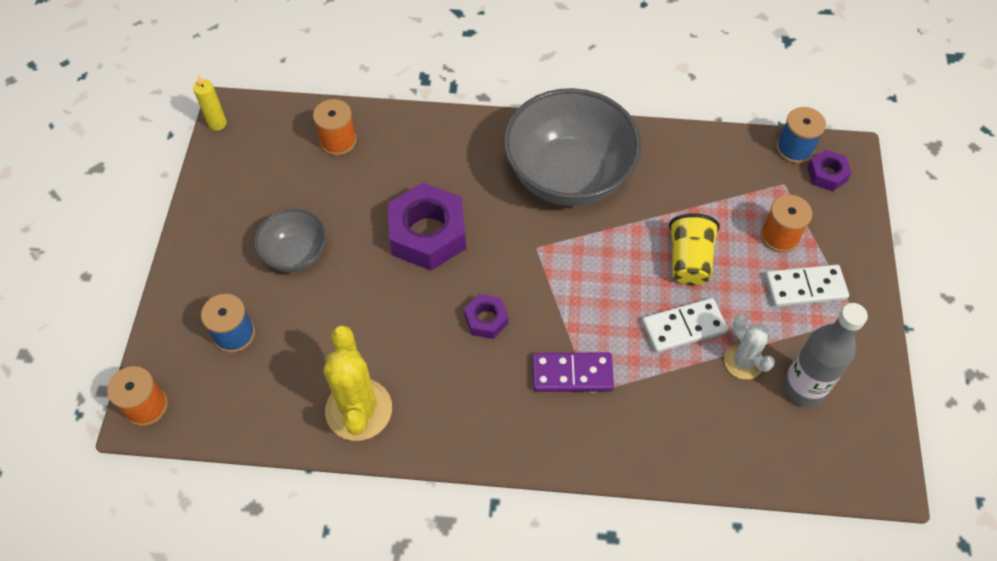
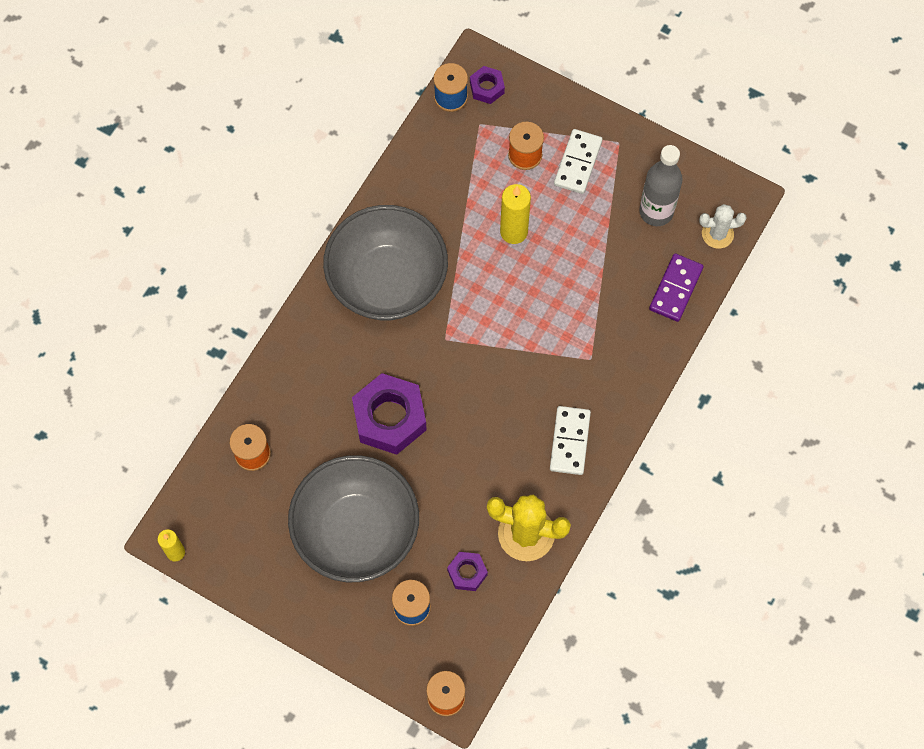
camera: 65 degrees left, 10 degrees up
grey bowl [254,209,327,272] -> grey bowl [288,455,419,582], size x1.97
purple nut [464,294,509,339] -> purple nut moved to [447,552,488,591]
purple domino [532,353,614,392] -> purple domino moved to [649,253,704,322]
white domino [642,298,728,353] -> white domino moved to [550,406,591,475]
yellow cup [669,213,720,285] -> yellow candle [500,184,531,244]
white cactus [724,315,775,380] -> white cactus moved to [699,204,746,249]

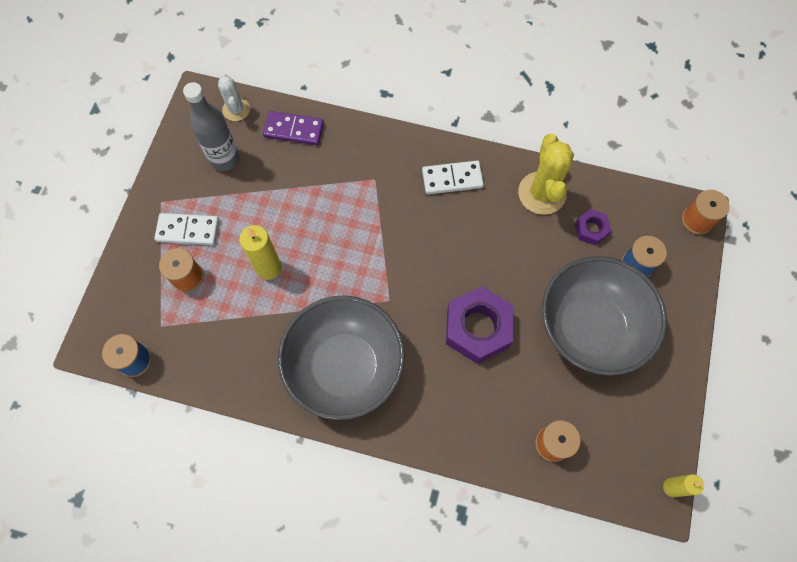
camera: 105 degrees left, 0 degrees up
purple nut [470,66,505,104] -> none

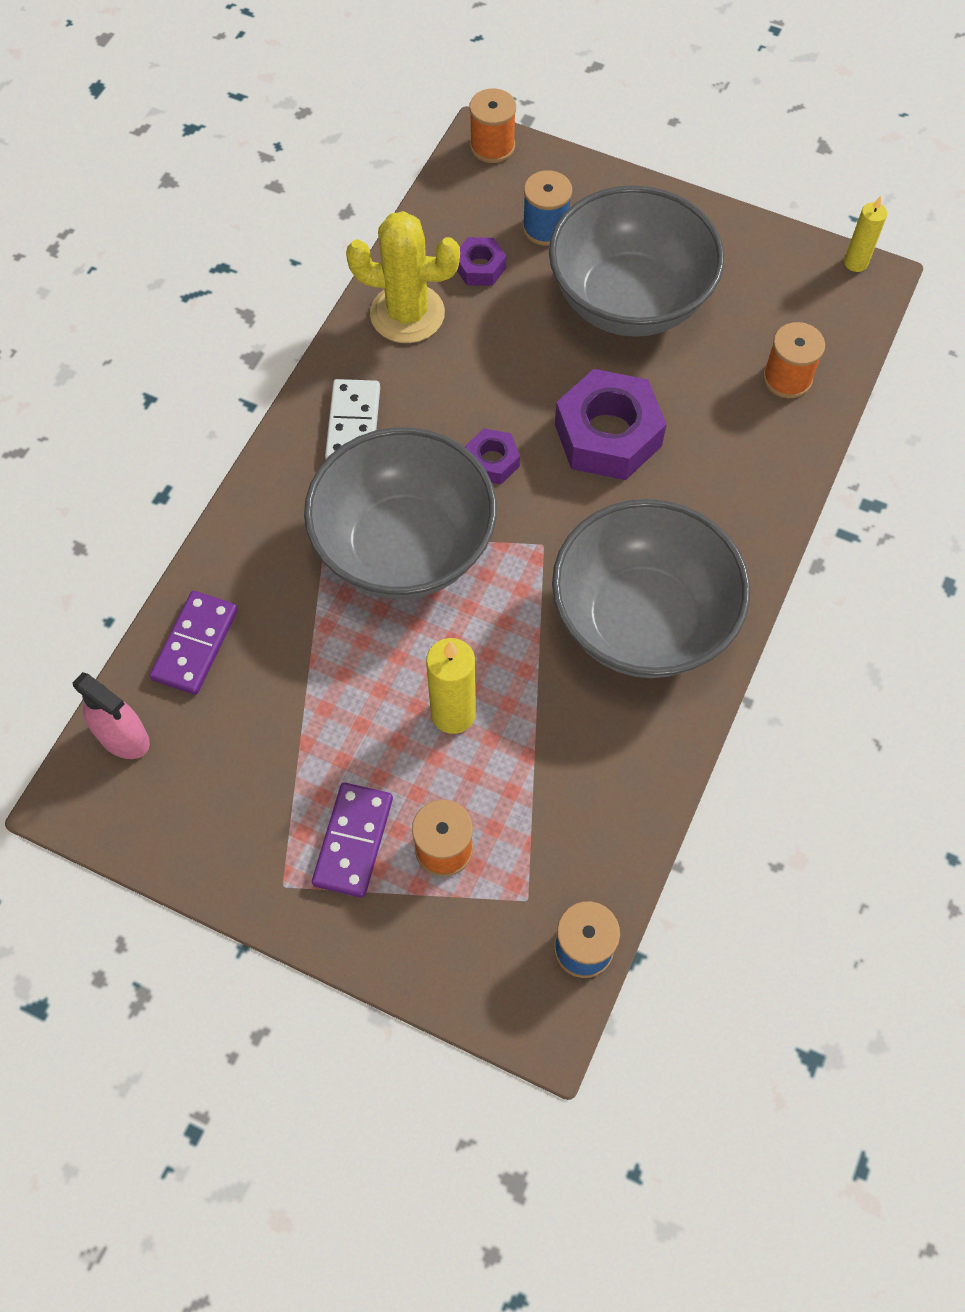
camera: 80 degrees left, 5 degrees down
white domino [154,213,219,245] -> purple domino [312,782,393,898]
grey bottle [183,82,240,171] -> none
white cactus [218,74,250,121] -> pink spray bottle [73,672,150,759]
none -> grey bowl [304,427,497,599]
none -> purple nut [465,428,520,484]

